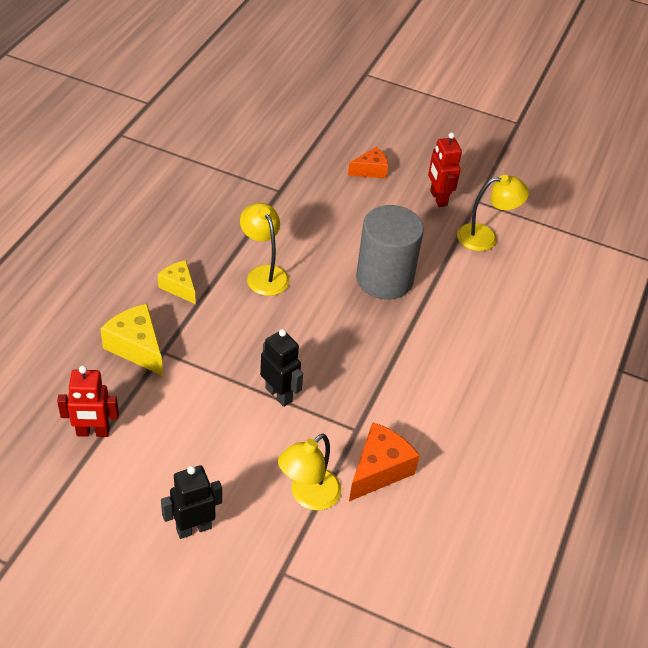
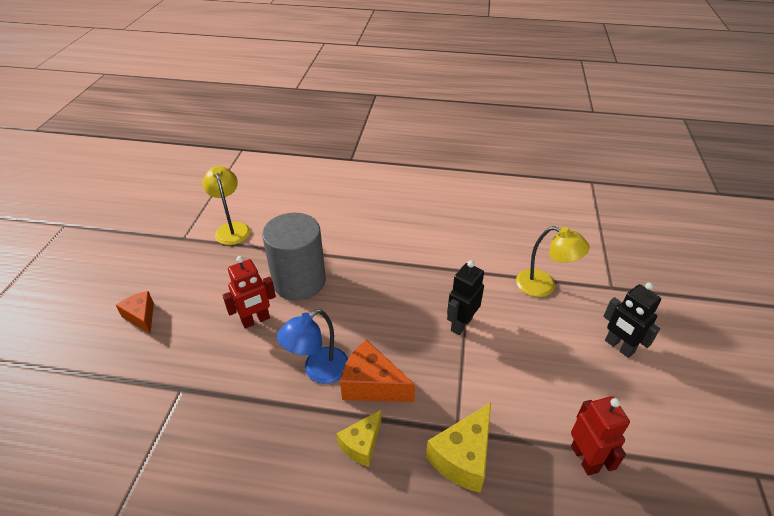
camera: 100 degrees left, 5 degrees down
yellow lamp [240,203,289,296] -> blue lamp [277,309,348,384]
orange cheese [349,422,420,501] -> orange cheese moved to [340,340,415,402]
red robot [428,132,462,207] -> red robot moved to [222,256,276,329]

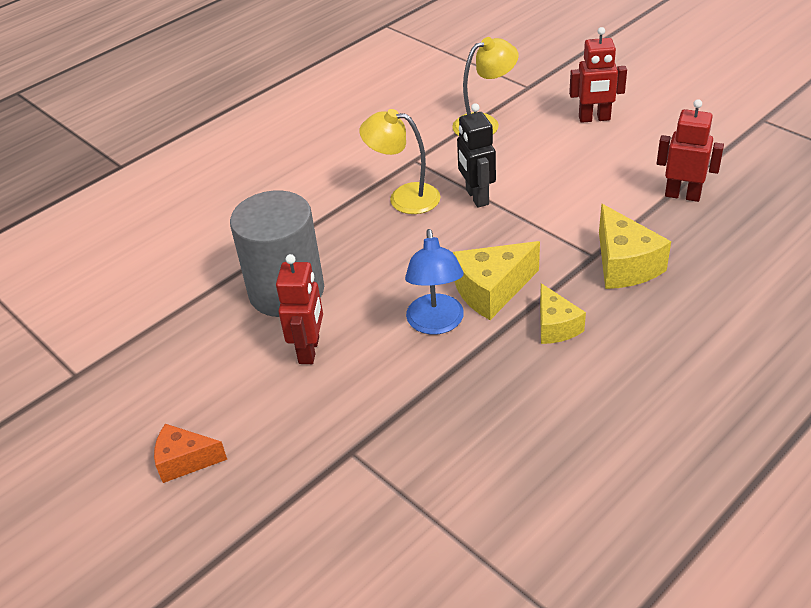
camera: 50 degrees left, 0 degrees up
yellow lamp [202,166,250,245] -> yellow lamp moved to [359,109,440,214]
orange cheese [340,340,415,402] -> yellow cheese [453,241,540,320]
black robot [603,283,661,358] -> red robot [569,27,627,123]

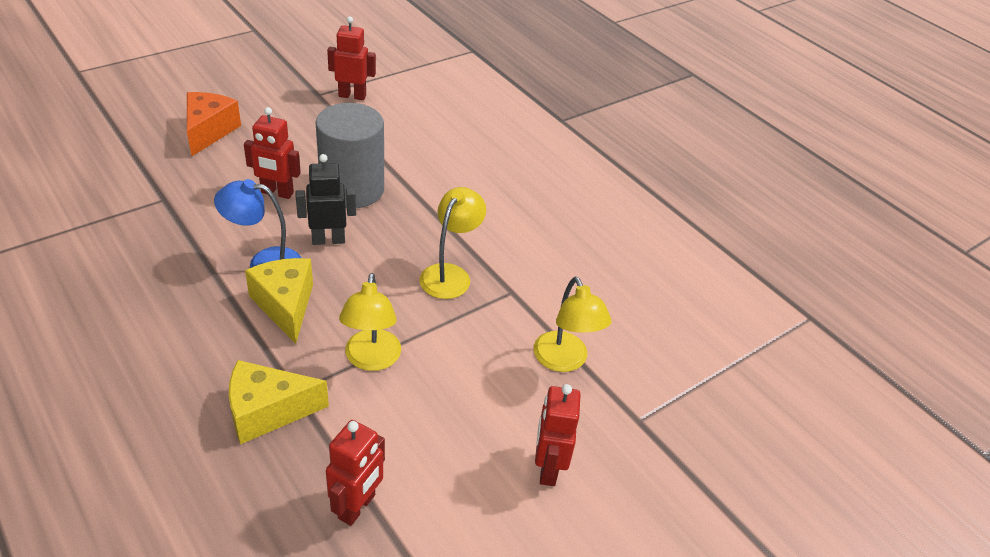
camera: 90 degrees right, 0 degrees up
orange cheese [154,424,227,483] -> orange cheese [187,92,241,156], size x1.53
black robot [457,103,496,208] -> black robot moved to [295,154,356,245]
yellow cheese [540,283,586,344] -> none
none -> red robot [327,16,376,100]
none -> yellow lamp [339,273,401,371]

